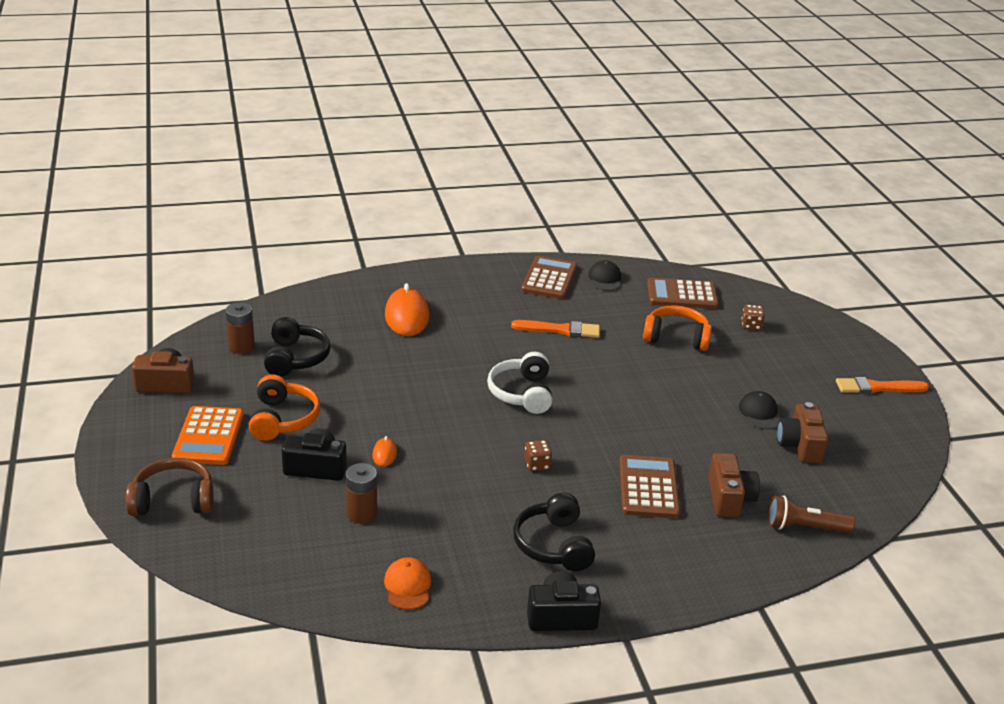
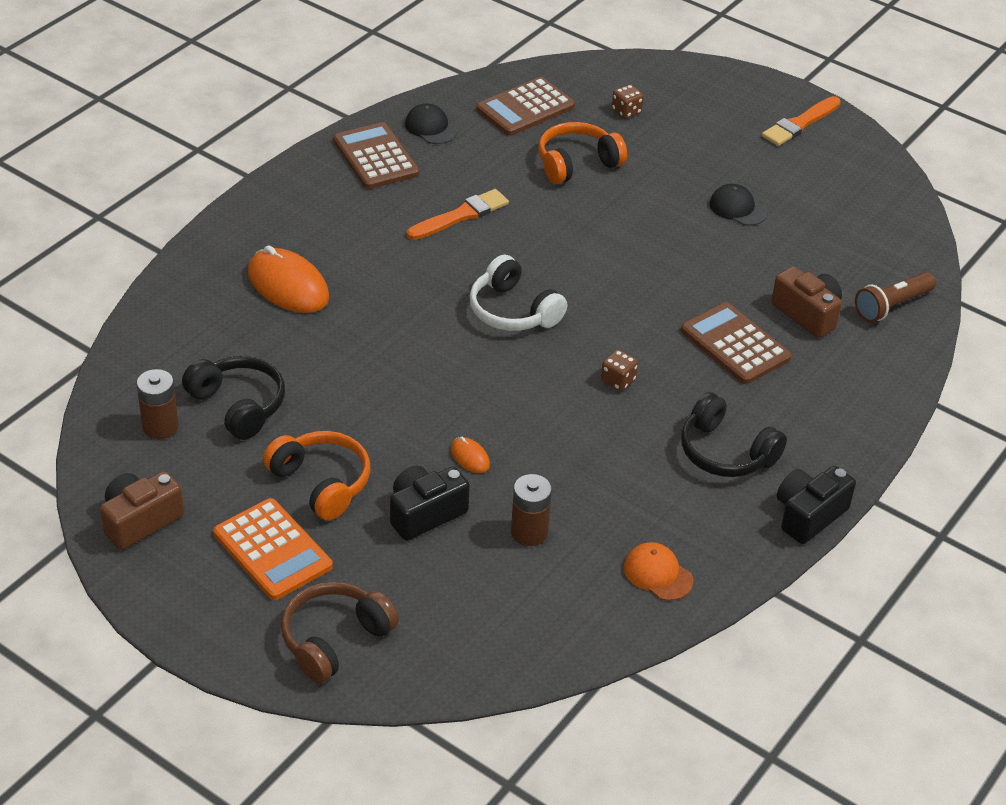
camera: 40 degrees left, 10 degrees up
brown camera [777,402,828,463] -> none

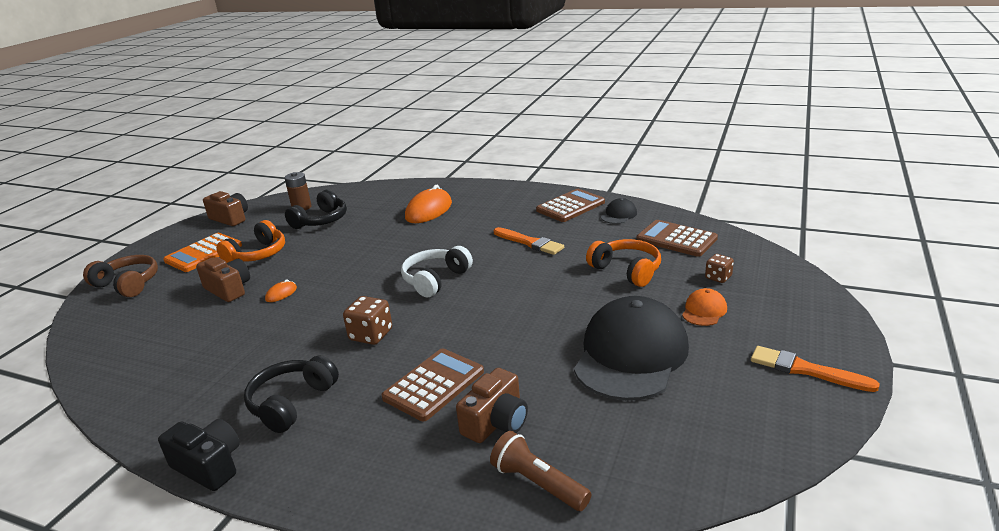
camera: 80 degrees right, 15 degrees down
black camera [390,465,470,541] -> brown camera [196,257,250,302]
brown battery [511,474,552,546] -> none
brown dice [601,350,638,391] -> brown dice [343,296,392,345], size x1.57
orange cap [624,542,693,601] -> orange cap moved to [682,288,727,326]
black cap [710,184,768,226] -> black cap [574,296,689,401], size x2.39

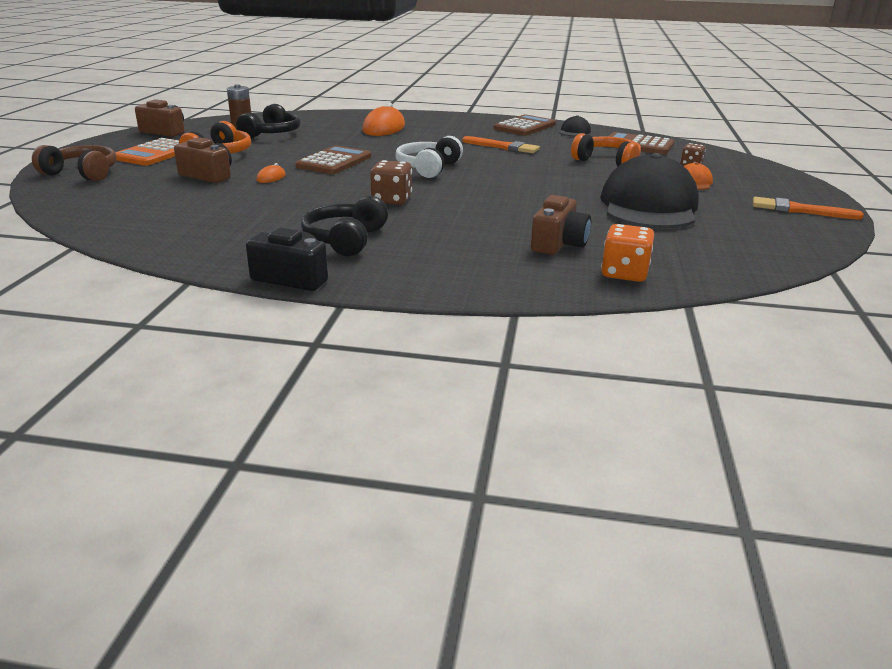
camera: 15 degrees left, 0 degrees up
brown calculator [381,348,484,421] -> brown calculator moved to [295,145,371,174]
brown flashlight [490,431,591,511] -> orange dice [601,224,654,282]

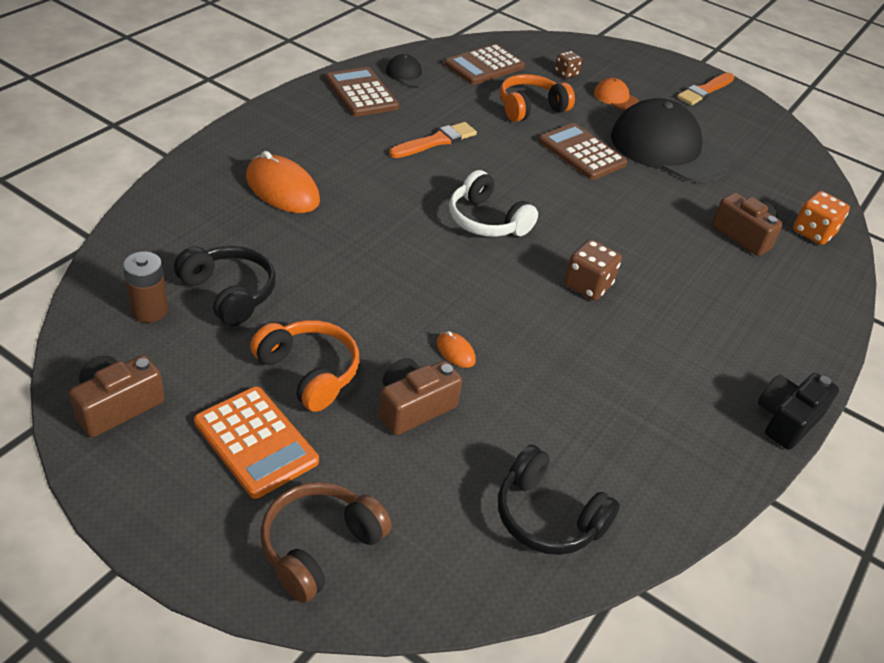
camera: 70 degrees left, 15 degrees up
brown calculator [295,145,371,174] -> brown calculator moved to [538,123,627,180]
black headphones [301,196,388,256] -> black headphones moved to [498,444,620,555]

